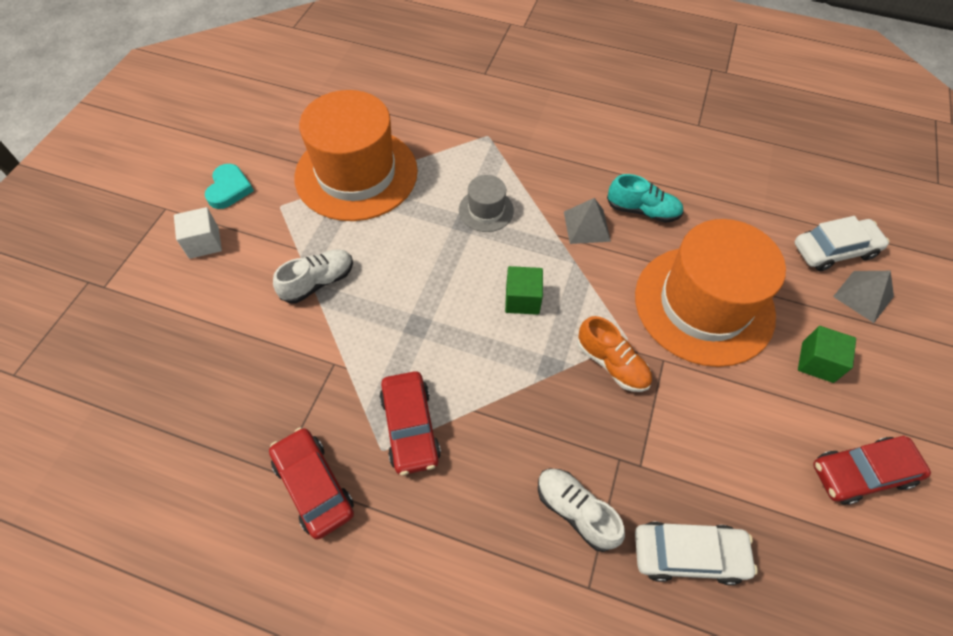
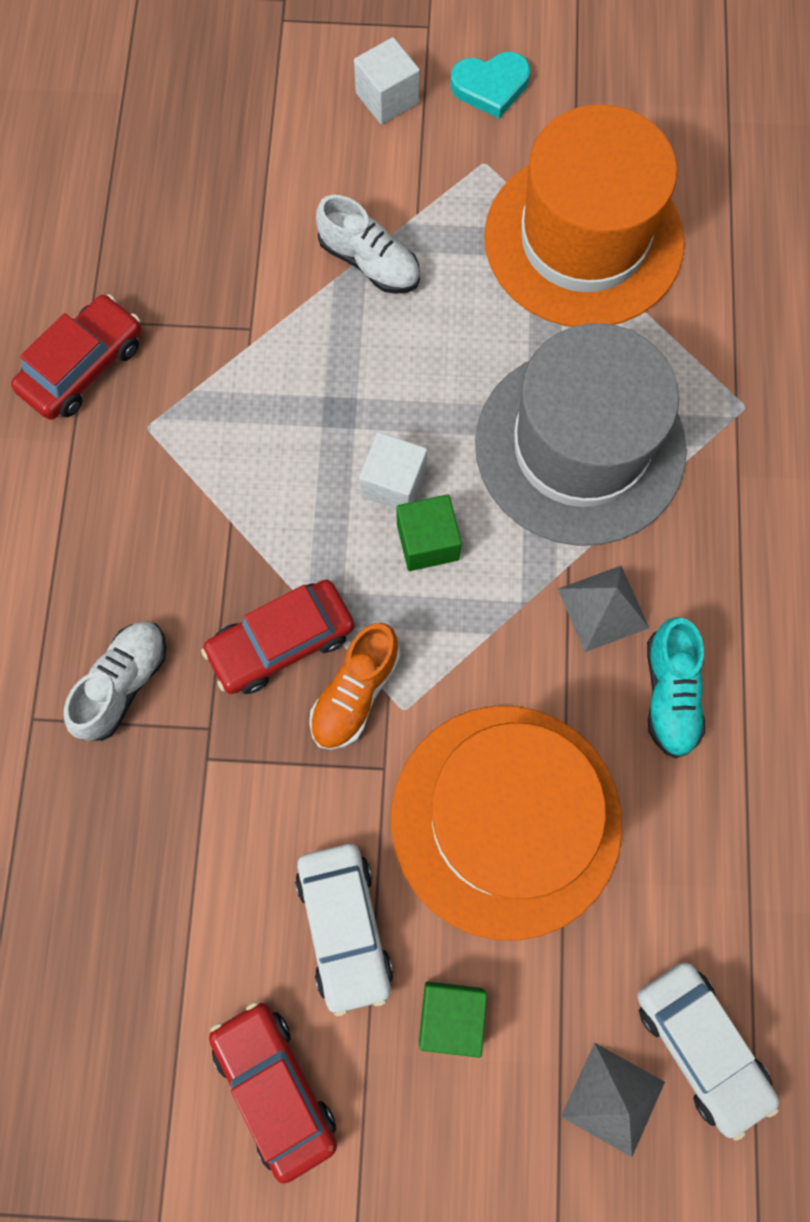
camera: 75 degrees right, 15 degrees up
red car [379,371,441,475] -> red car moved to [201,580,355,694]
grey hat [459,175,514,232] -> grey hat [475,323,687,546], size x2.29
white car [635,521,758,585] -> white car moved to [295,844,394,1016]
none -> white cube [359,432,427,509]

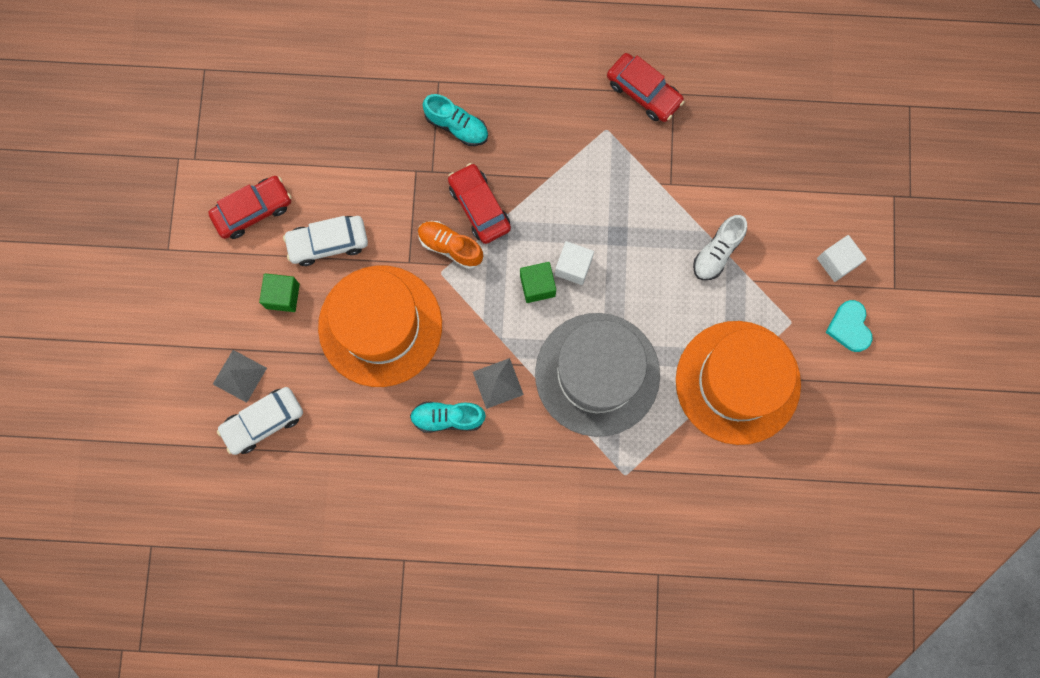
camera: 90 degrees right, 5 degrees up
white shoe [64,622,166,741] -> turquoise shoe [423,94,488,146]

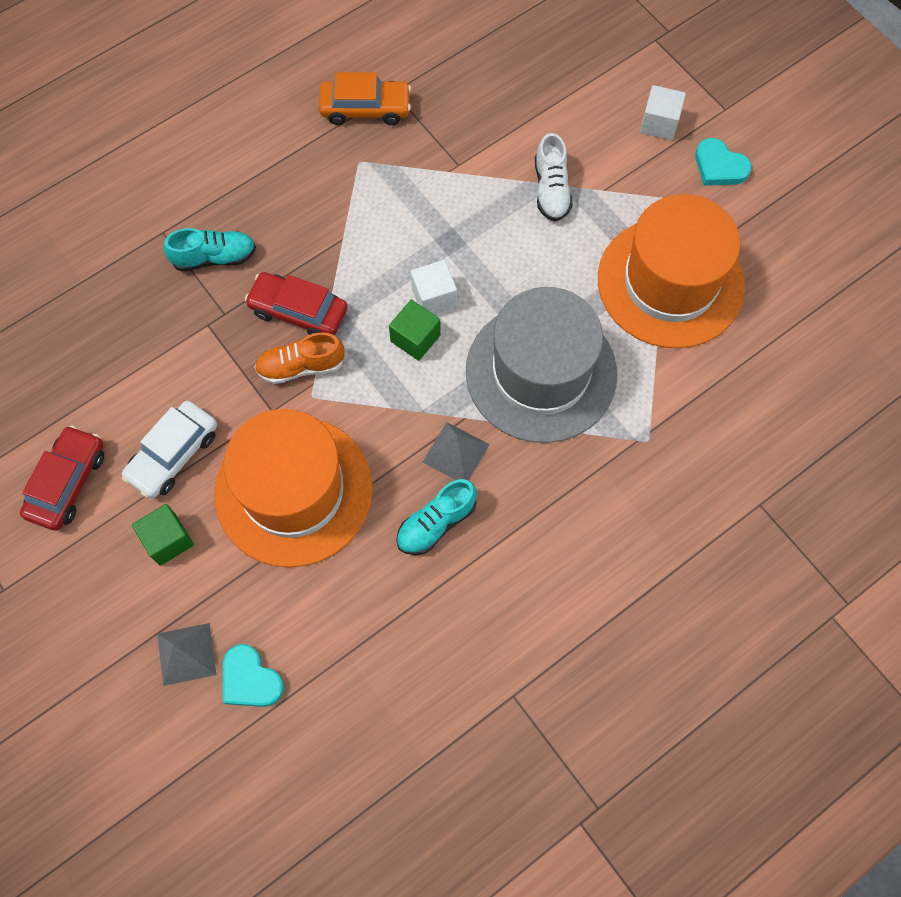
camera: 40 degrees left, 10 degrees down
white car [217,387,303,455] -> turquoise heart [223,644,284,707]
red car [607,53,684,122] -> orange car [319,72,411,125]

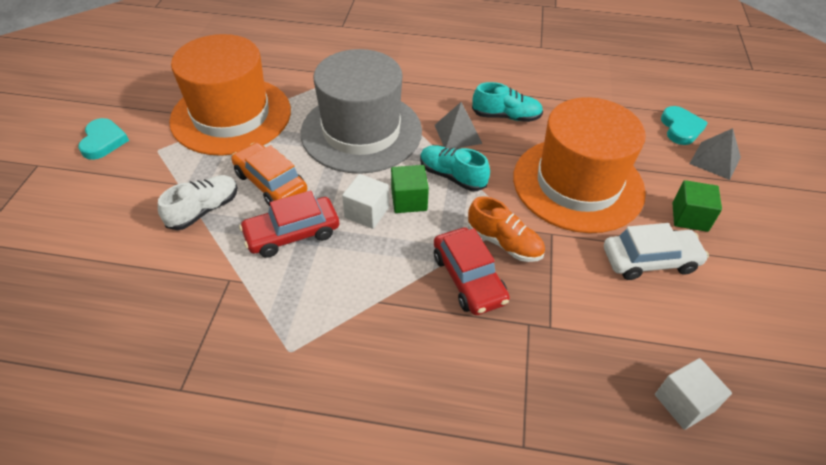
camera: 135 degrees left, 20 degrees down
red car [20,425,104,531] -> red car moved to [239,191,339,258]
turquoise shoe [164,228,256,272] -> turquoise shoe moved to [420,145,490,191]
orange car [319,72,411,125] -> orange car moved to [231,142,307,206]
white cube [640,85,686,140] -> white cube moved to [655,358,732,430]

